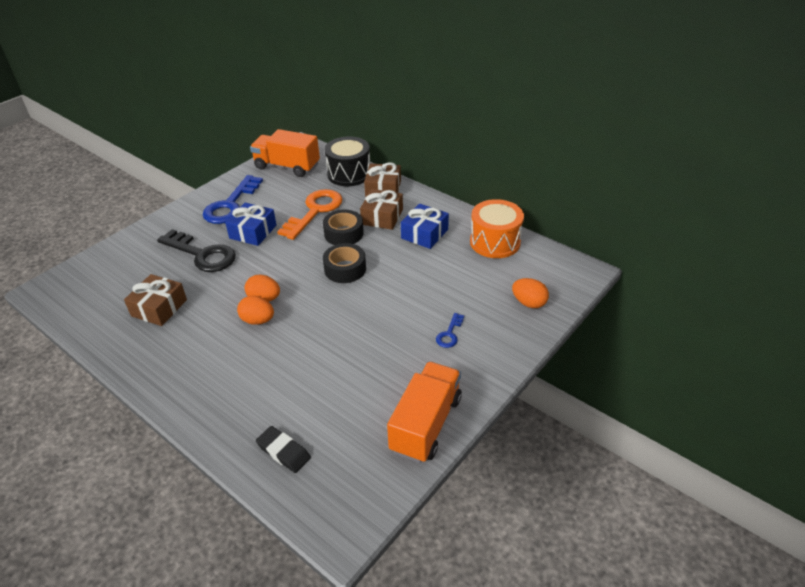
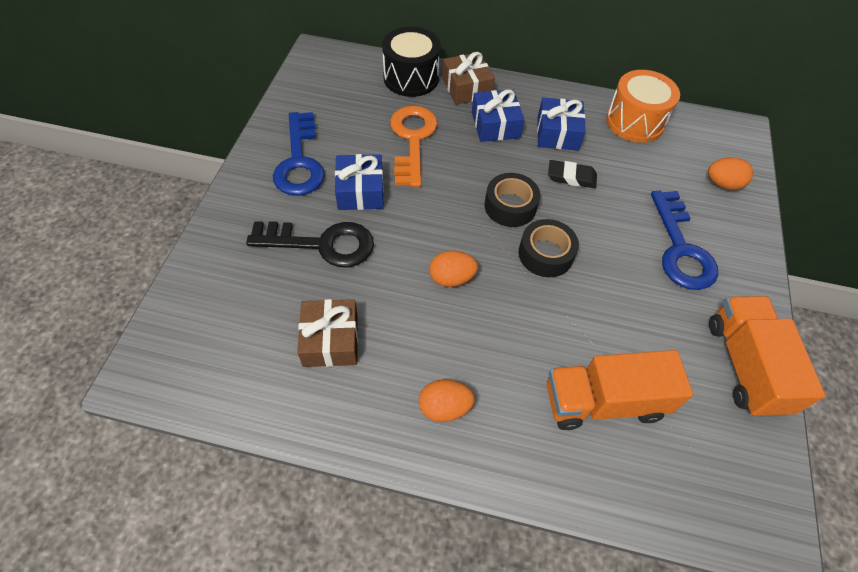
camera: 30 degrees left, 15 degrees up
orange egg [237,296,274,325] -> orange egg moved to [419,379,475,422]
orange truck [250,129,320,177] -> orange truck moved to [547,350,693,430]
black eraser [256,426,311,473] -> black eraser moved to [548,160,597,188]
black tape [323,210,364,245] -> black tape moved to [518,219,579,277]
brown gift [360,189,403,230] -> blue gift [472,89,524,142]
blue key [436,313,464,348] -> blue key [651,191,718,290], size x2.17

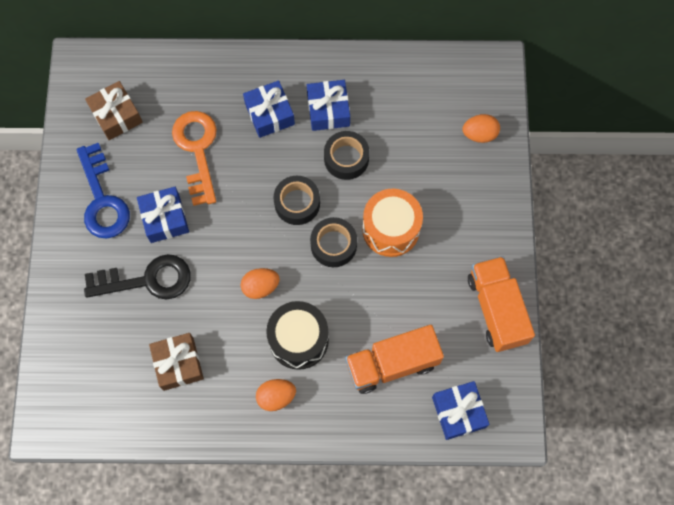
camera: 10 degrees left, 15 degrees up
black drum [382,27,441,97] -> black drum moved to [266,301,329,370]
brown gift [442,52,495,105] -> brown gift moved to [85,81,143,140]
black eraser [548,160,597,188] -> black tape [324,131,370,180]
orange drum [606,70,680,143] -> orange drum moved to [362,189,423,257]
blue key [651,191,718,290] -> none
none -> blue gift [432,381,490,440]

